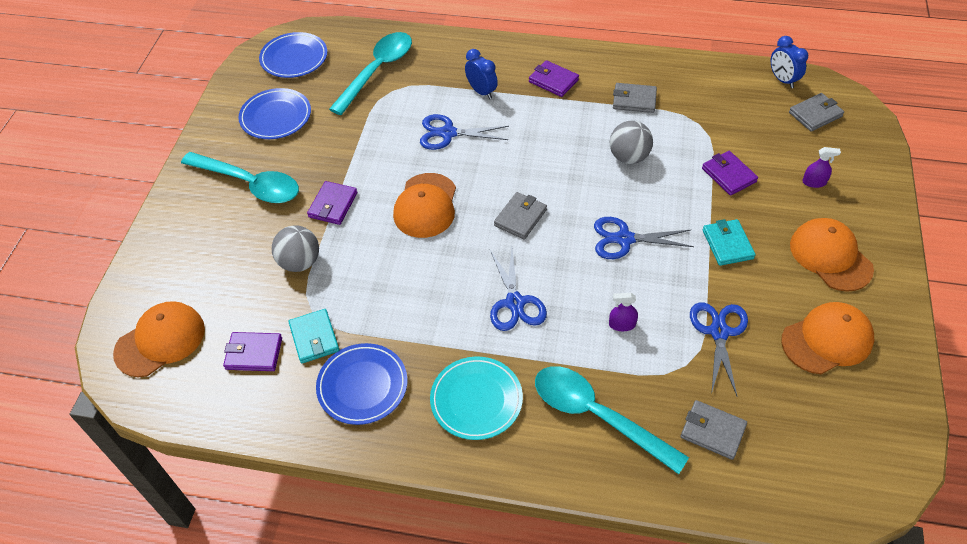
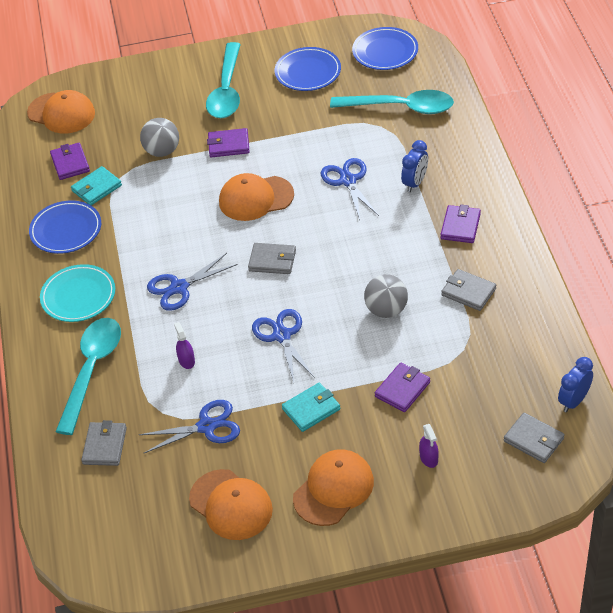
camera: 70 degrees right, 5 degrees down
grey wallet [613,83,657,113] -> grey wallet turned 45 degrees counterclockwise [441,269,496,311]

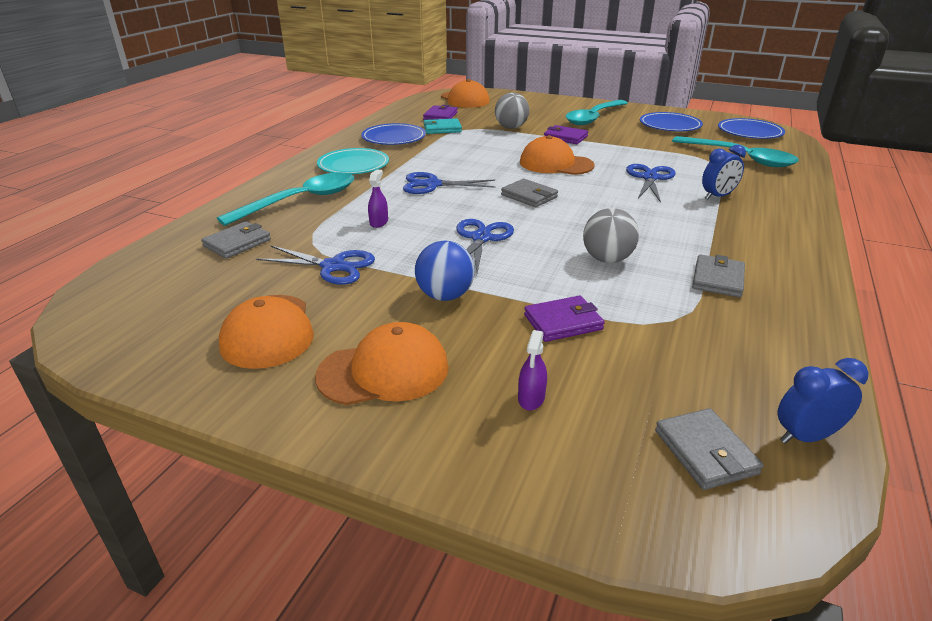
camera: 30 degrees right, 15 degrees down
turquoise wallet [282,383,340,432] -> blue ball [415,240,475,301]
purple wallet [440,205,481,243] -> none
grey wallet [441,269,496,311] -> grey wallet turned 45 degrees clockwise [692,254,745,297]

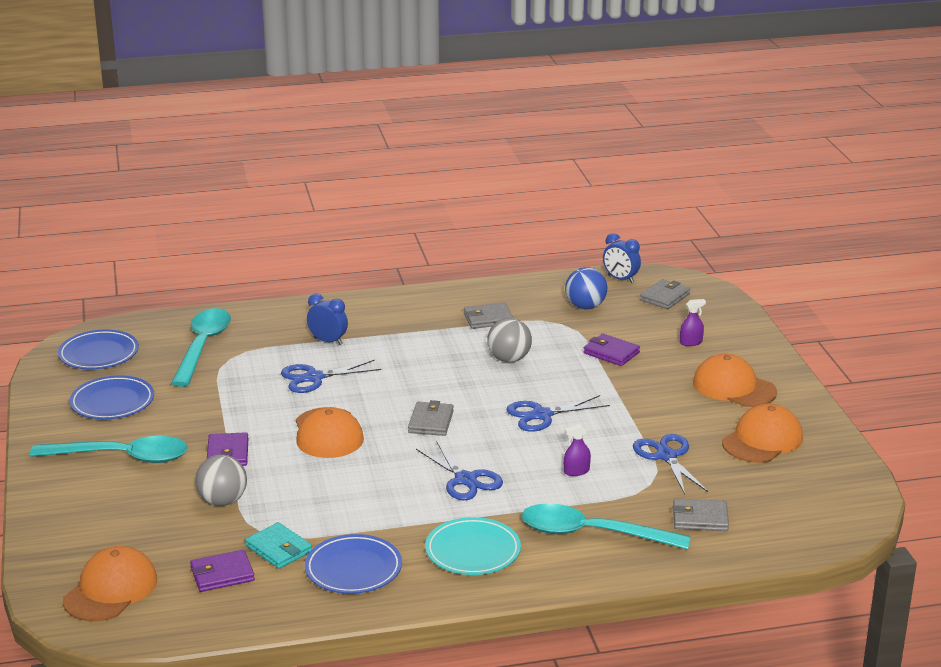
camera: 125 degrees left, 5 degrees down
blue ball [415,240,475,301] -> blue ball moved to [565,267,607,309]

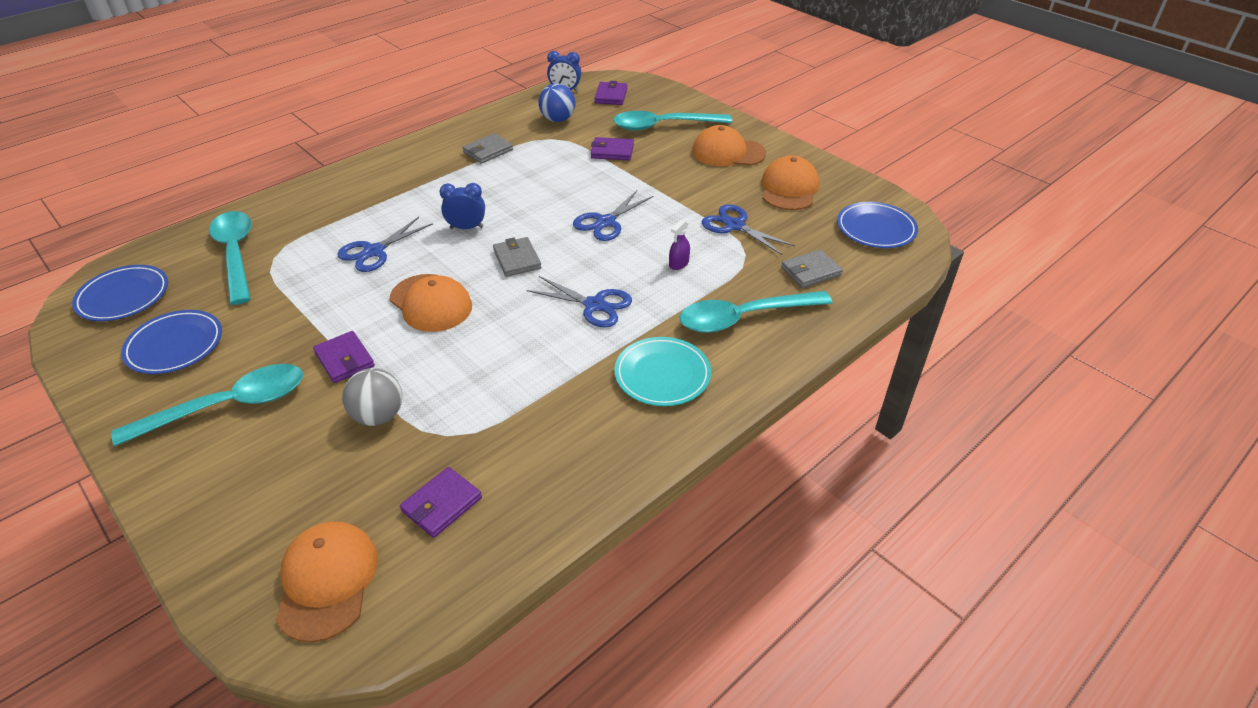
camera: 30 degrees left, 15 degrees up
turquoise wallet [245,522,312,569] -> none
blue plate [305,534,402,594] -> blue plate moved to [837,202,918,248]
blue clock [307,294,348,345] -> blue clock moved to [440,183,485,229]
grey ball [487,318,532,362] -> none
grey wallet [640,279,690,309] -> purple wallet [594,81,627,105]
purple spray bottle [680,299,706,346] -> turquoise spoon [613,111,732,131]

